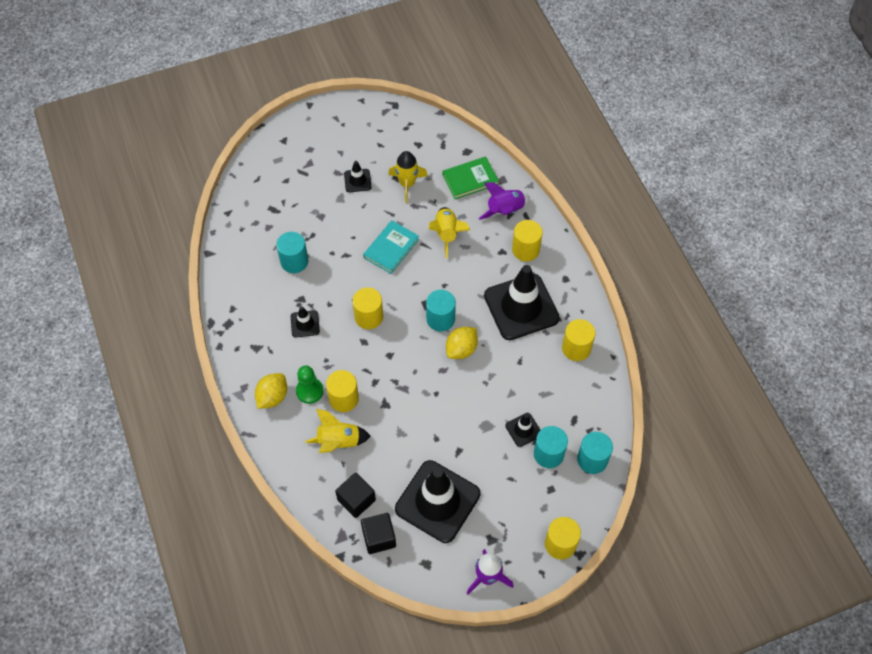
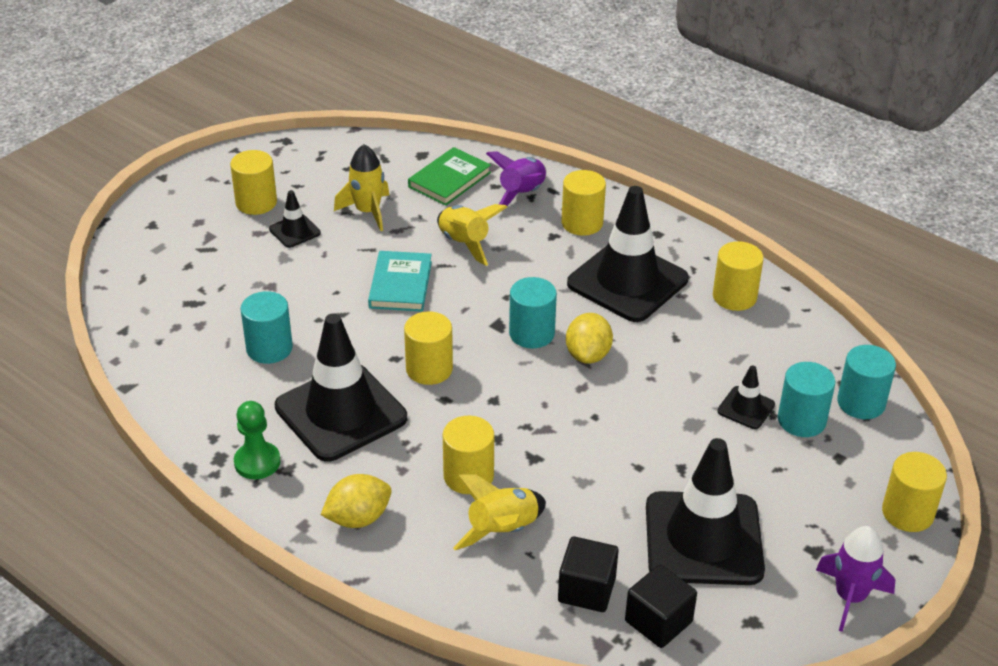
camera: 30 degrees left, 20 degrees down
yellow lemon [255,373,287,409] -> yellow lemon turned 60 degrees clockwise [321,474,392,528]
black traffic cone [291,306,320,337] -> black traffic cone [275,313,407,462], size x2.24
green pawn [296,366,323,404] -> green pawn moved to [234,401,281,479]
none -> yellow cylinder [230,150,277,215]

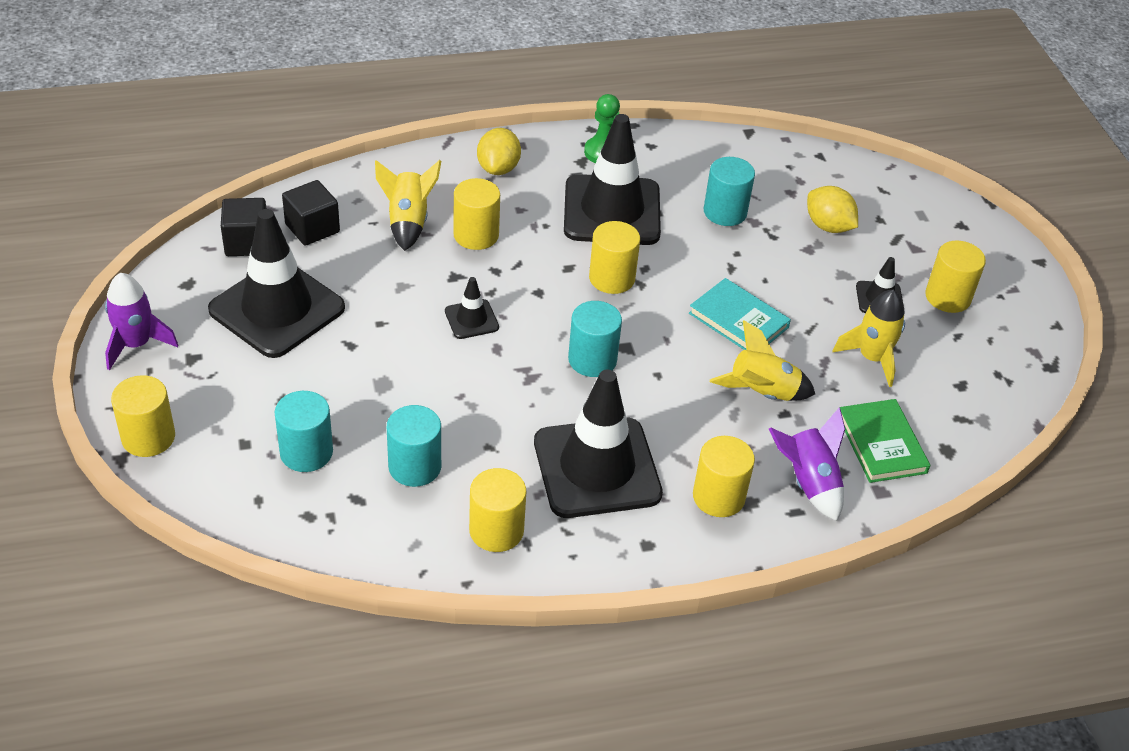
camera: 125 degrees right, 5 degrees up
yellow lemon [566,313,613,364] -> yellow lemon moved to [807,186,858,233]
black traffic cone [717,365,775,429] -> black traffic cone moved to [445,277,499,339]
turquoise cylinder [837,345,896,419] -> turquoise cylinder moved to [387,405,441,487]

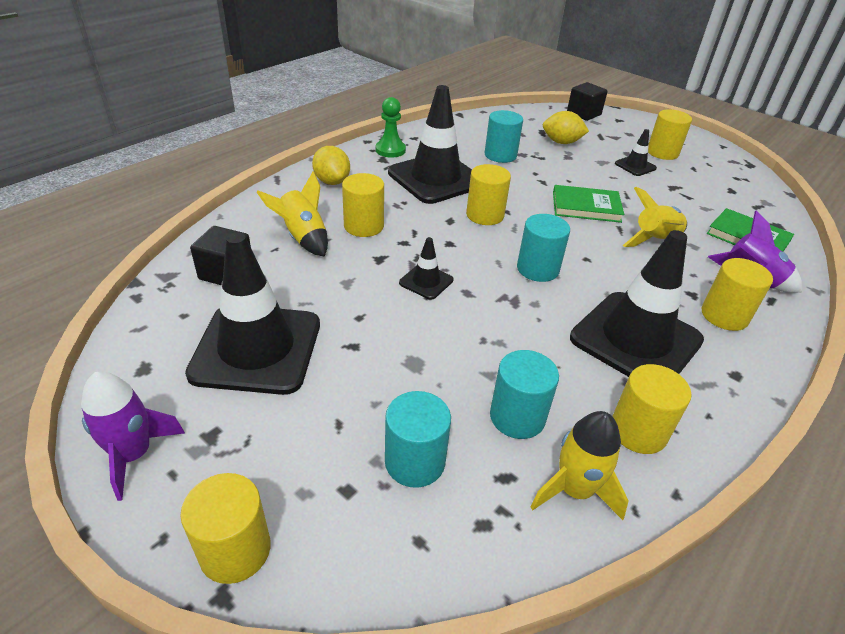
camera: 35 degrees left, 5 degrees down
black cube [221,198,266,256] -> black cube moved to [567,82,608,121]
turquoise book [689,278,791,350] -> green book [553,185,624,223]
yellow rocket [832,290,905,387] -> yellow rocket moved to [530,411,629,520]

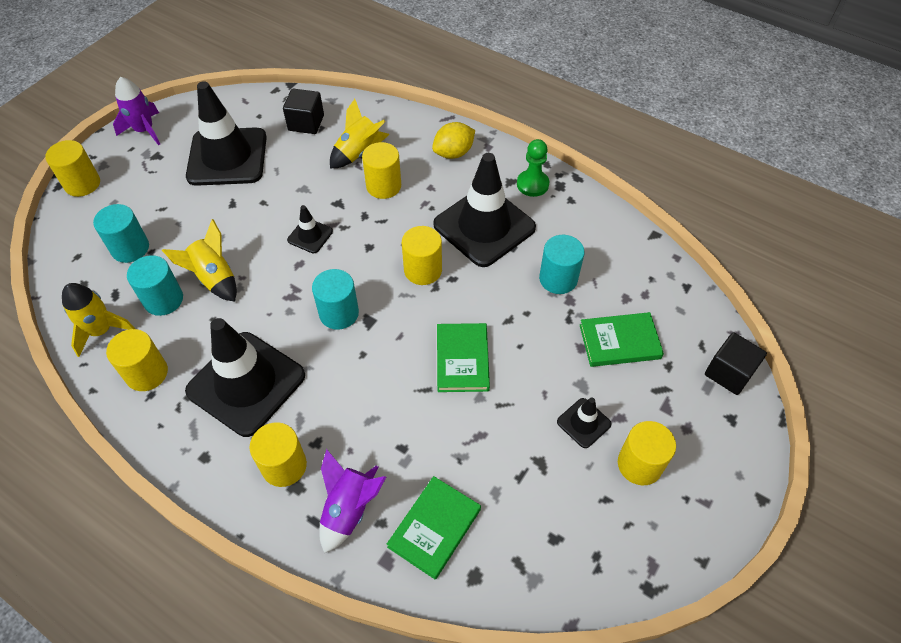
camera: 85 degrees right, 15 degrees up
yellow lemon [543,111,589,144] -> green book [580,312,664,367]
yellow rocket [623,187,687,247] -> yellow rocket moved to [162,219,237,302]

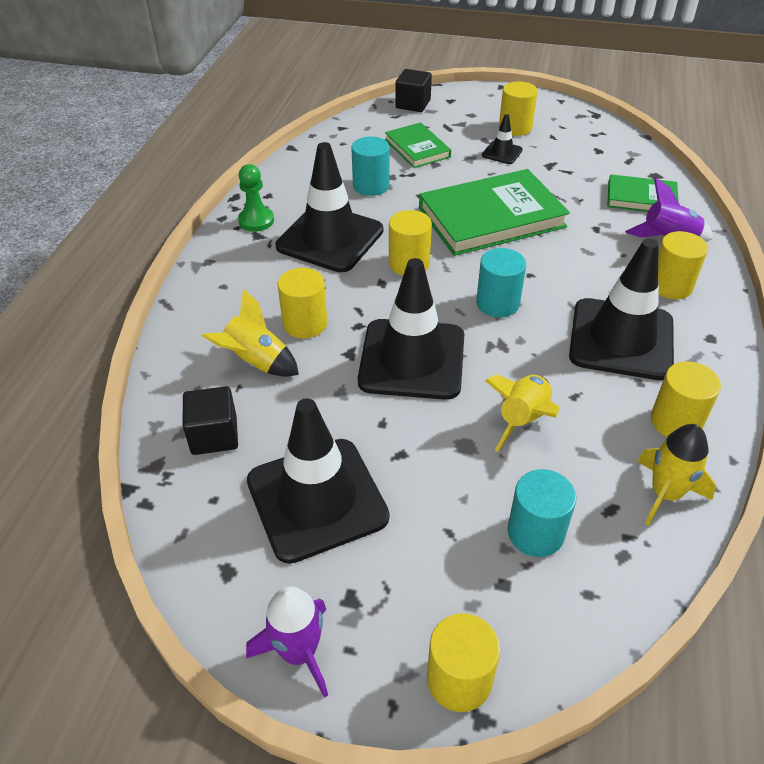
camera: 110 degrees left, 10 degrees down
turquoise cylinder [127,255,183,316] -> none
black traffic cone [287,205,333,253] -> black traffic cone [358,258,464,400], size x2.24
yellow lemon [432,122,475,159] -> none
green book [437,323,490,392] -> green book [419,169,570,256], size x1.82

